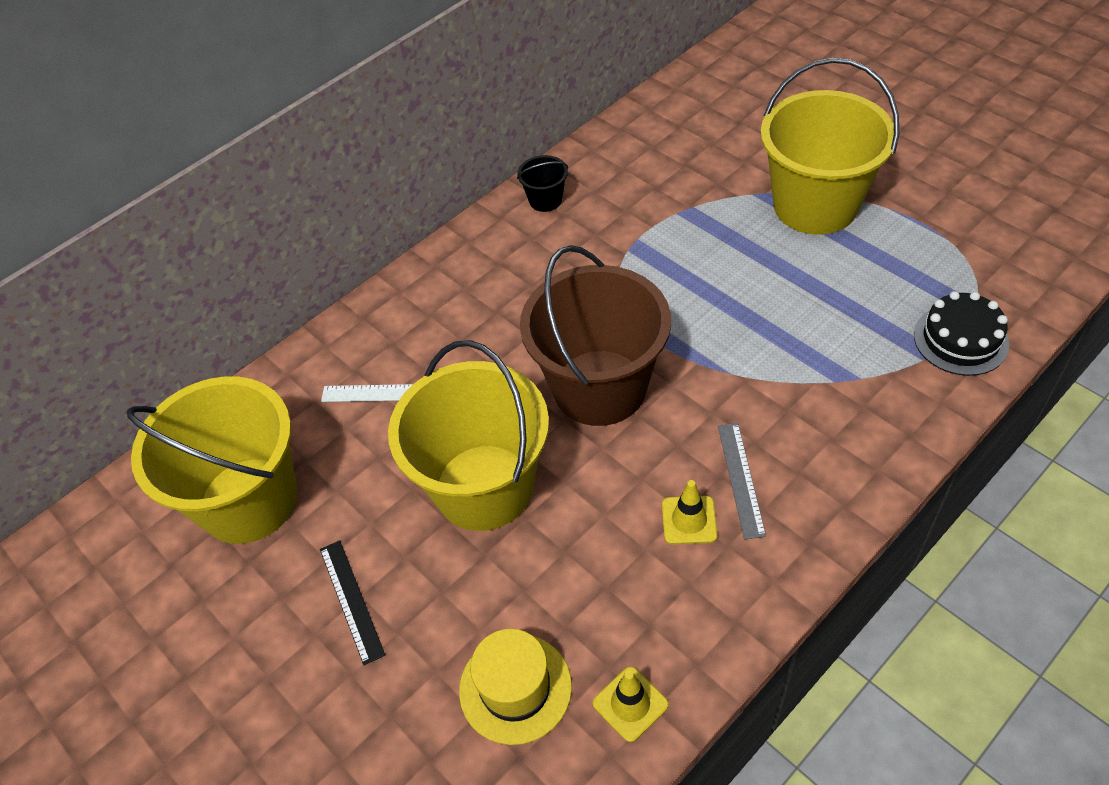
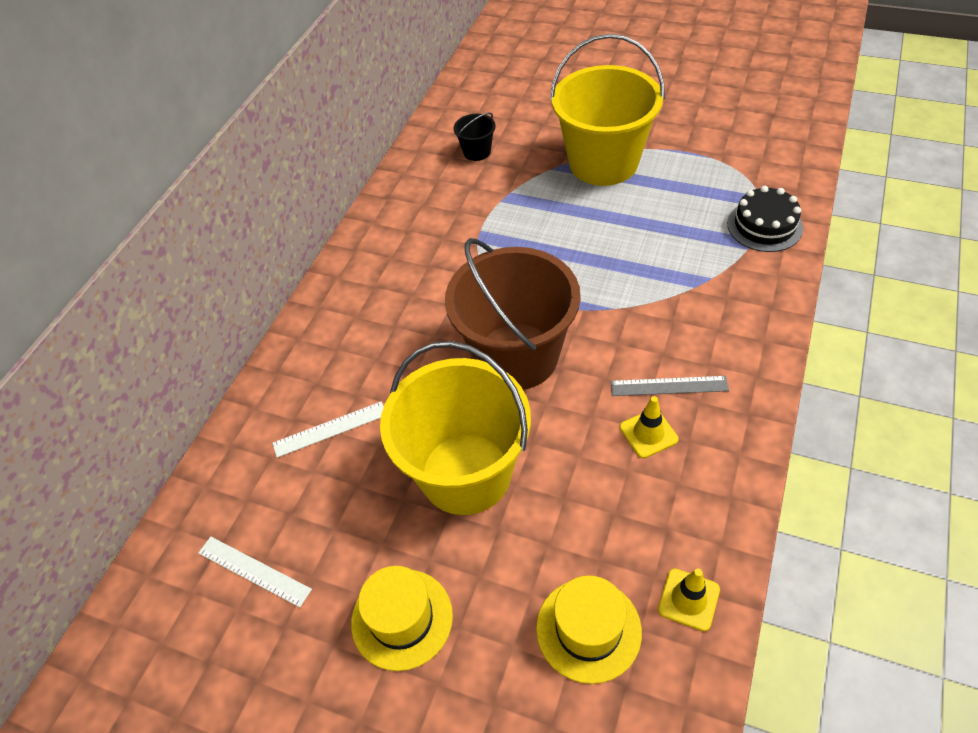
camera: 25 degrees left, 0 degrees up
yellow bucket [126,376,297,544] -> white ruler [198,537,312,607]
black ruler [320,540,385,665] -> yellow hat [351,566,453,671]
black bucket [517,155,568,212] -> black bucket moved to [453,112,496,161]
grey ruler [718,423,766,539] -> grey ruler turned 60 degrees counterclockwise [611,376,729,396]

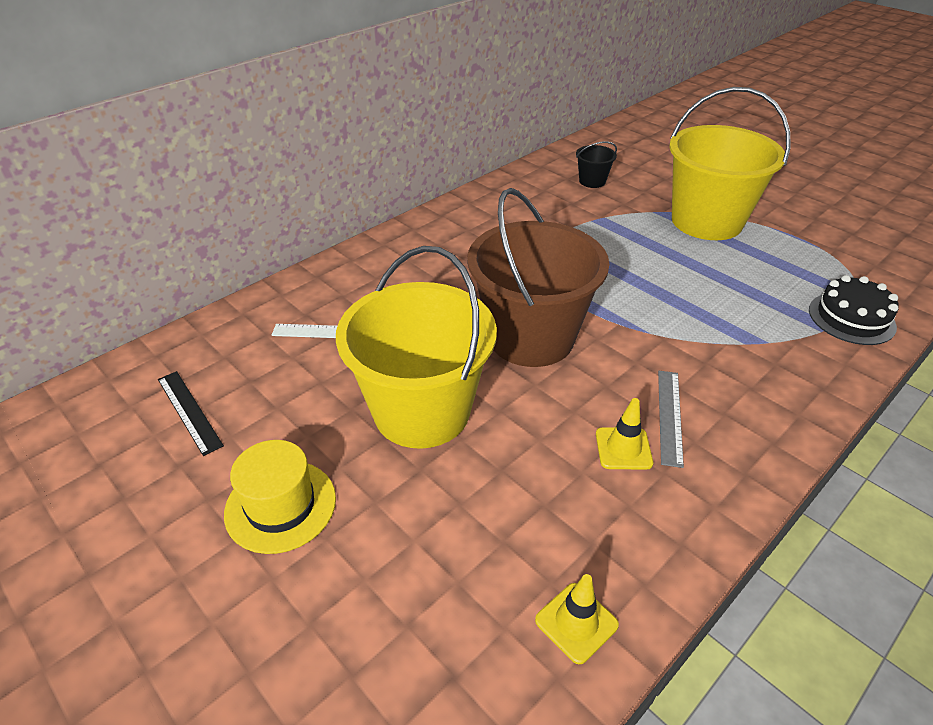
camera: 20 degrees right, 10 degrees down
white ruler [198,537,312,607] -> black ruler [158,371,224,456]
yellow hat [536,576,642,684] -> none
grey ruler [611,376,729,396] -> grey ruler turned 75 degrees clockwise [658,371,684,468]

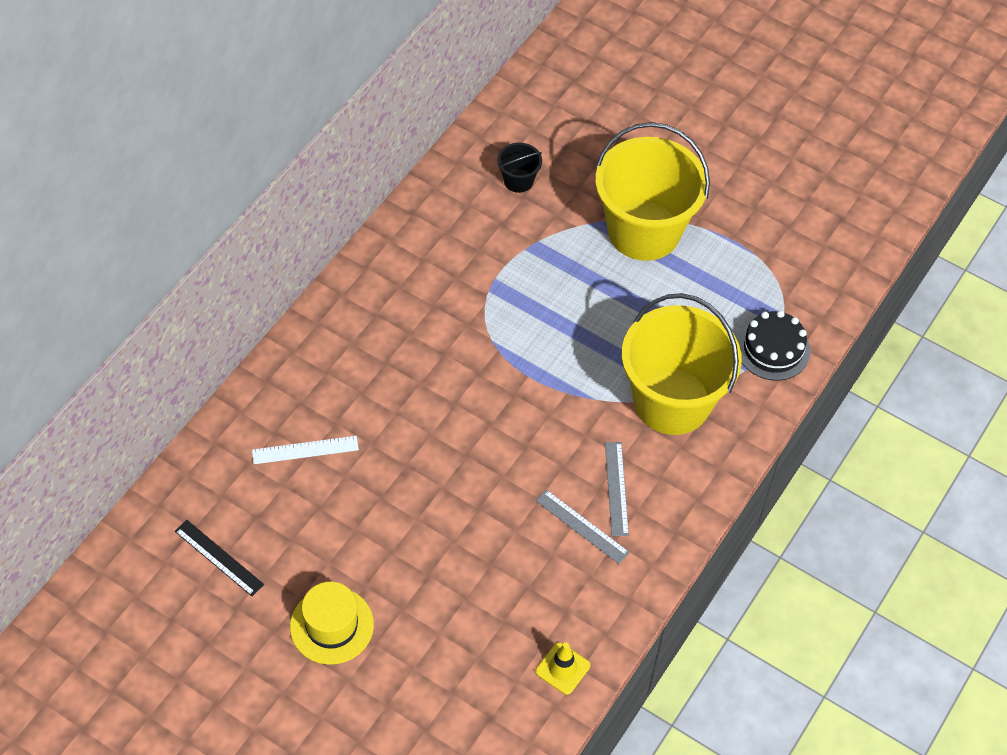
camera: 15 degrees left, 15 degrees up
yellow bucket [336,246,497,449] -> yellow bucket moved to [622,293,742,435]
brown bucket [467,188,609,367] -> none
yellow traffic cone [596,398,653,470] -> grey ruler [536,490,630,564]

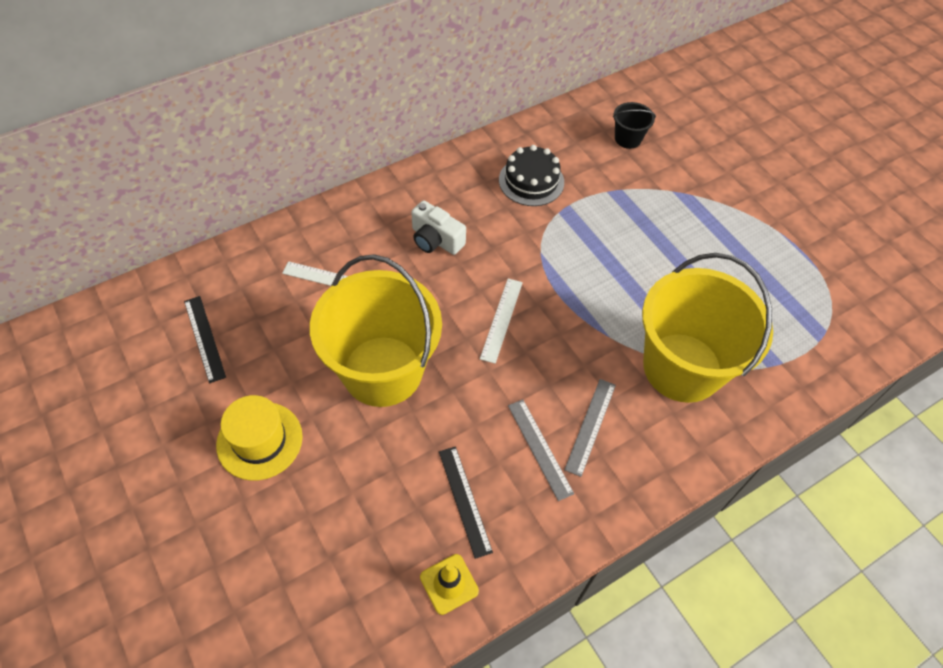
camera: 25 degrees right, 0 degrees up
yellow bucket [595,122,710,261] -> yellow bucket moved to [310,254,442,407]
black cake [737,310,810,381] -> black cake moved to [499,145,564,206]
none -> white camera [411,200,466,255]
none -> black ruler [439,446,493,559]
none -> white ruler [480,279,523,364]

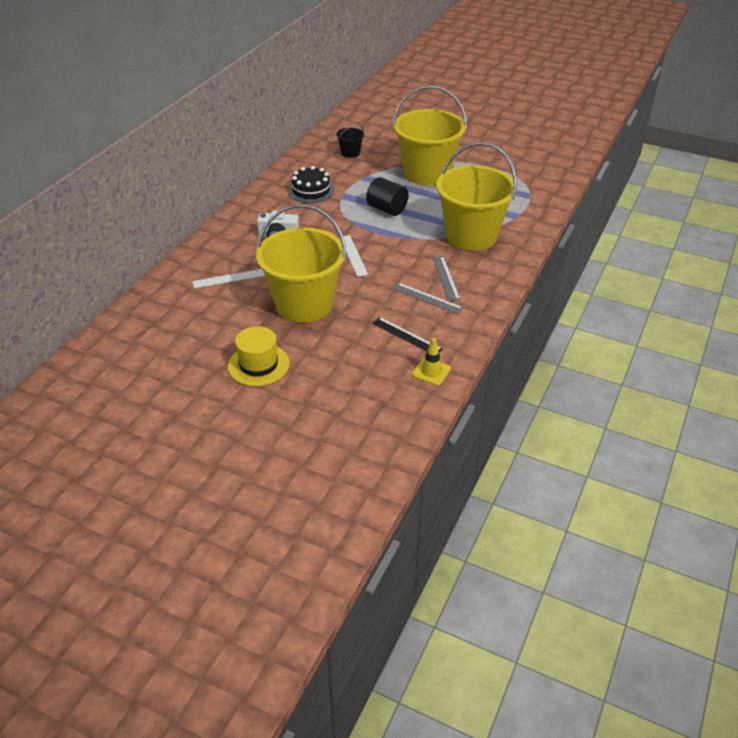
camera: 30 degrees left, 15 degrees down
black ruler [184,296,226,383] -> none
none -> black cylinder [366,177,409,216]
none -> yellow bucket [393,85,467,185]

